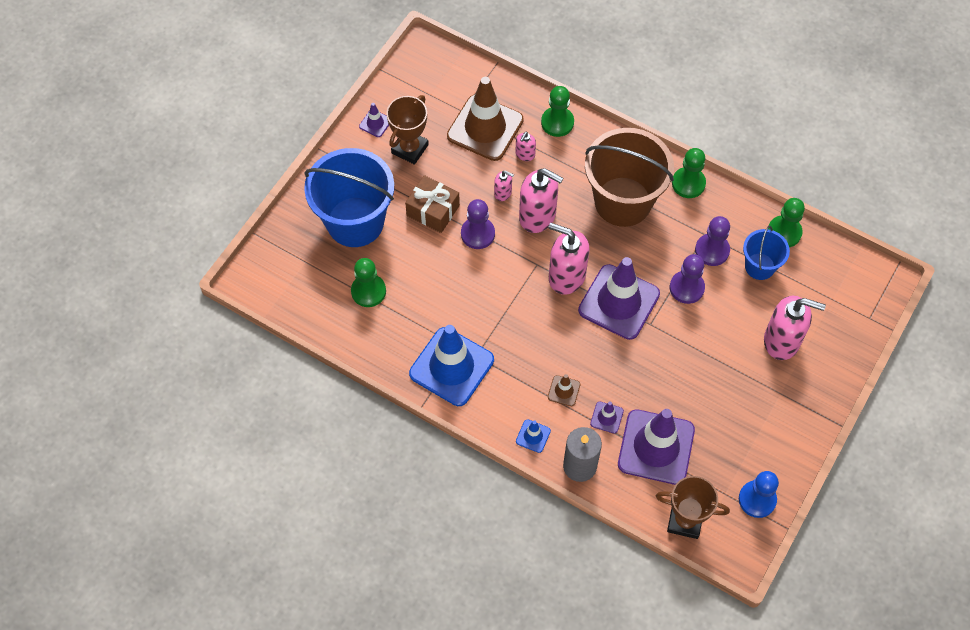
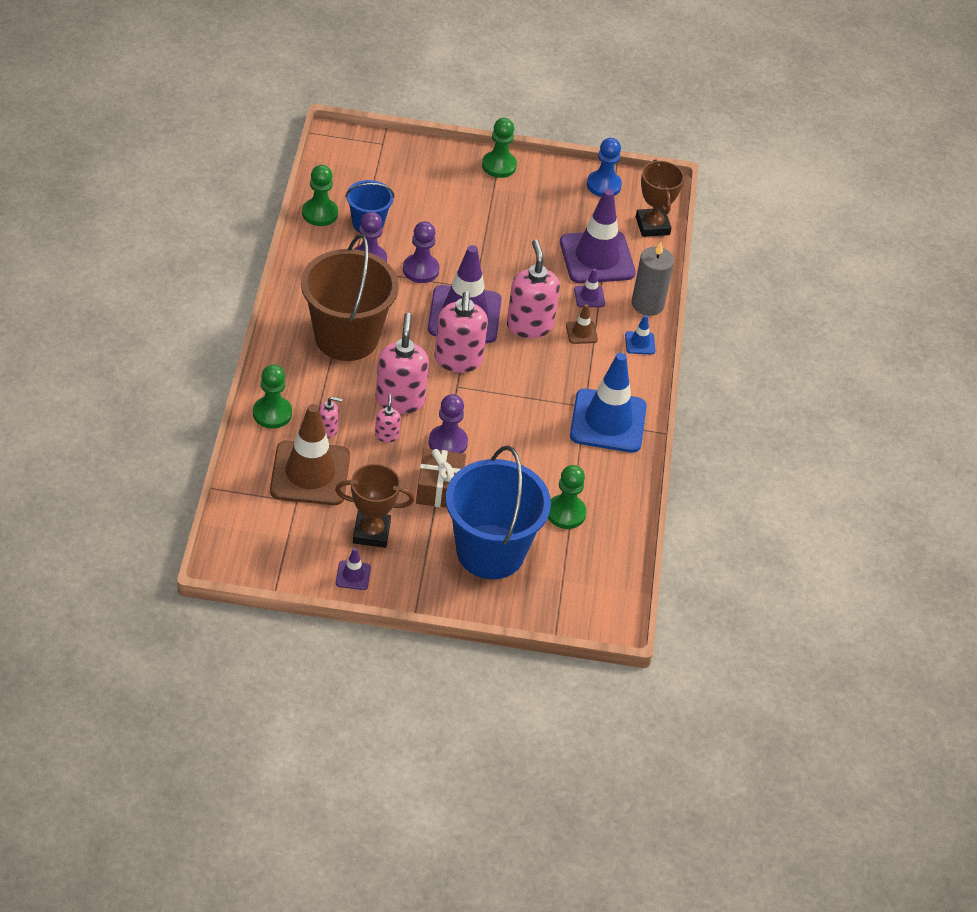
camera: 120 degrees left, 15 degrees down
green pawn [672,148,706,198] -> green pawn moved to [482,118,517,178]
pink soap dispenser [764,296,826,360] -> pink soap dispenser moved to [507,239,560,338]

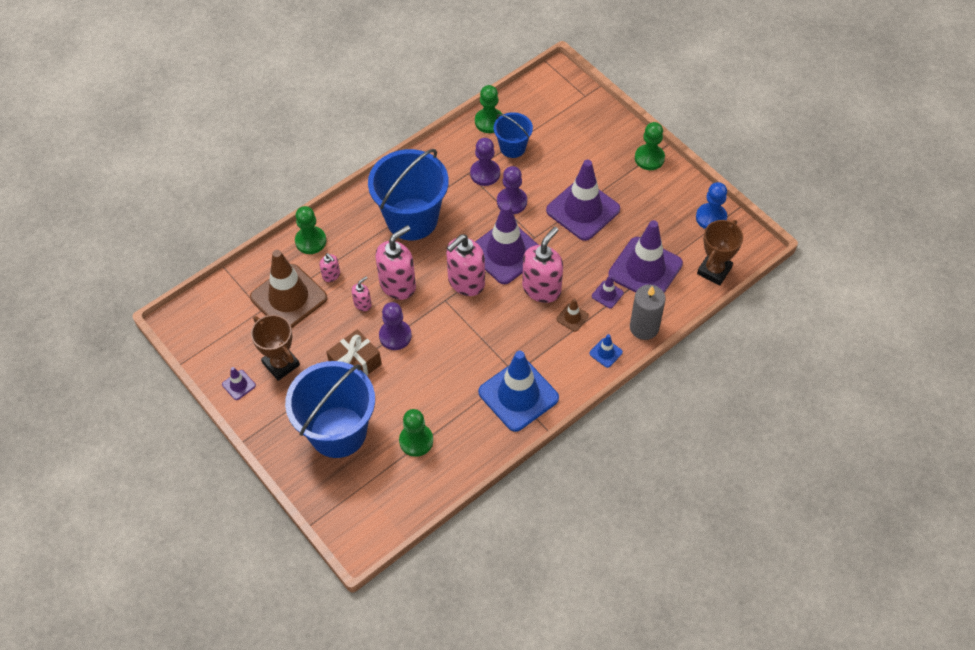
camera: 50 degrees right, 10 degrees up
brown bucket [301,234,399,361] -> blue bucket [368,149,449,240]
none -> purple traffic cone [546,160,620,241]

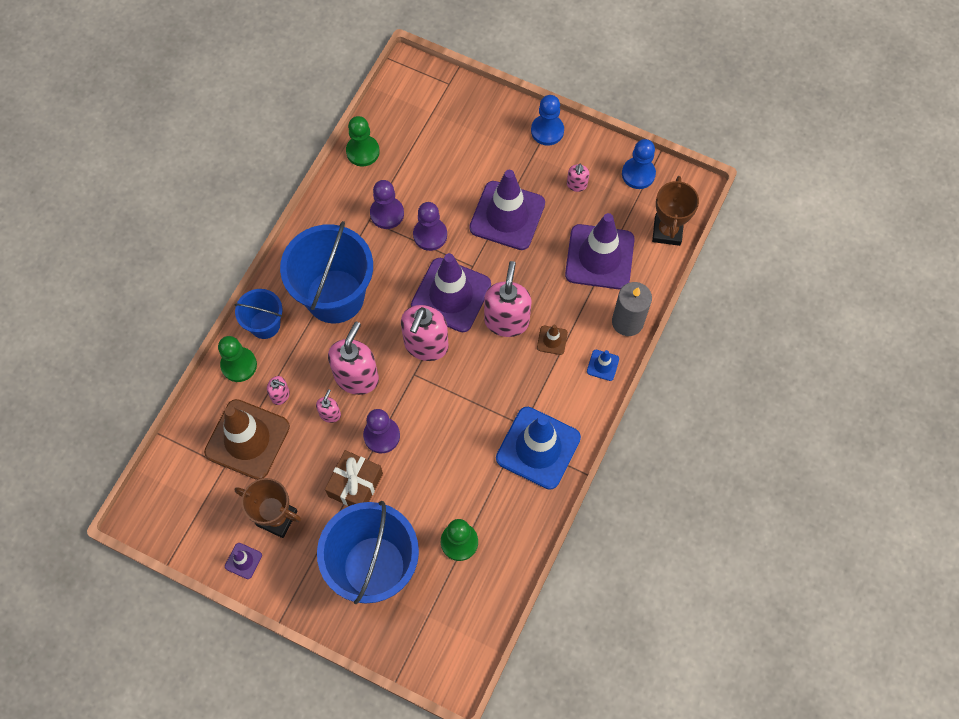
camera: 25 degrees left, 10 degrees up
blue bucket [494,112,533,158] -> blue bucket moved to [235,289,282,339]
purple traffic cone [592,275,624,309] -> none
green pawn [635,122,665,170] -> blue pawn [531,95,564,145]
none -> pink soap dispenser [567,163,589,192]

